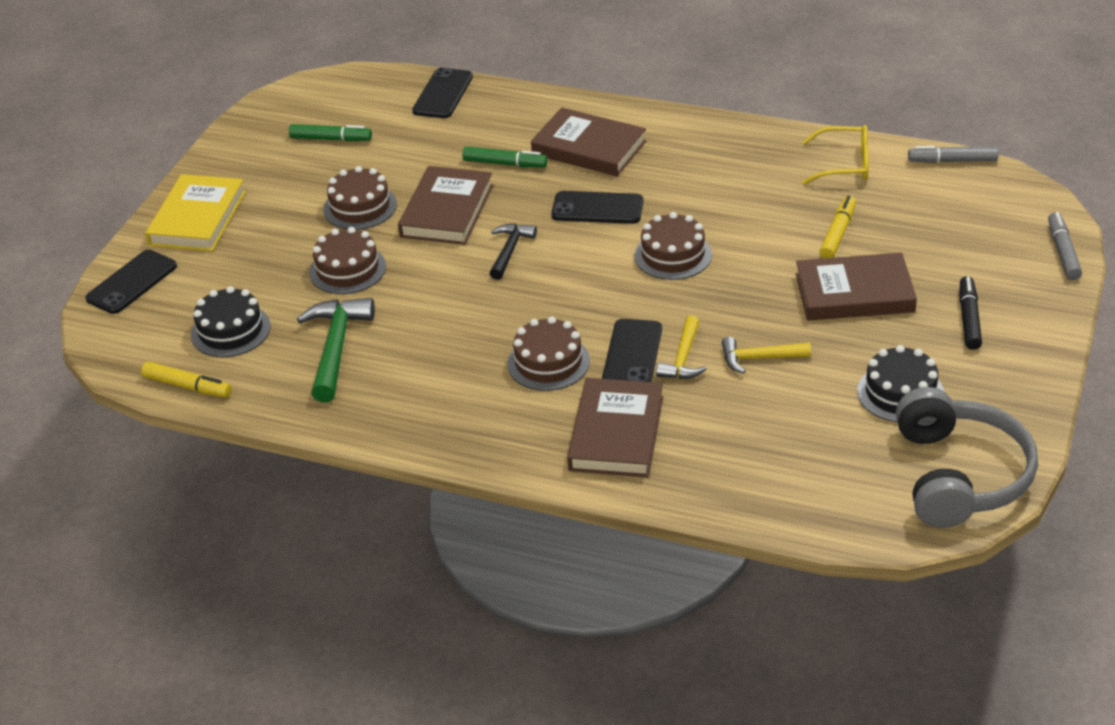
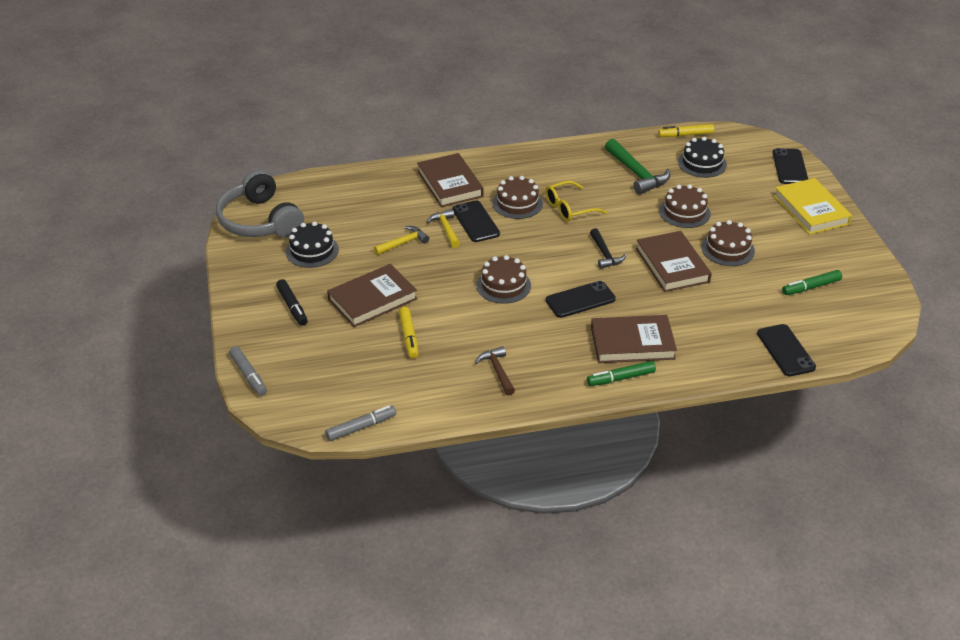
camera: 145 degrees right, 0 degrees up
green marker [462,146,548,168] -> green marker moved to [587,361,656,386]
yellow glasses [802,125,869,185] -> yellow glasses moved to [545,181,607,222]
none -> brown hammer [475,346,515,396]

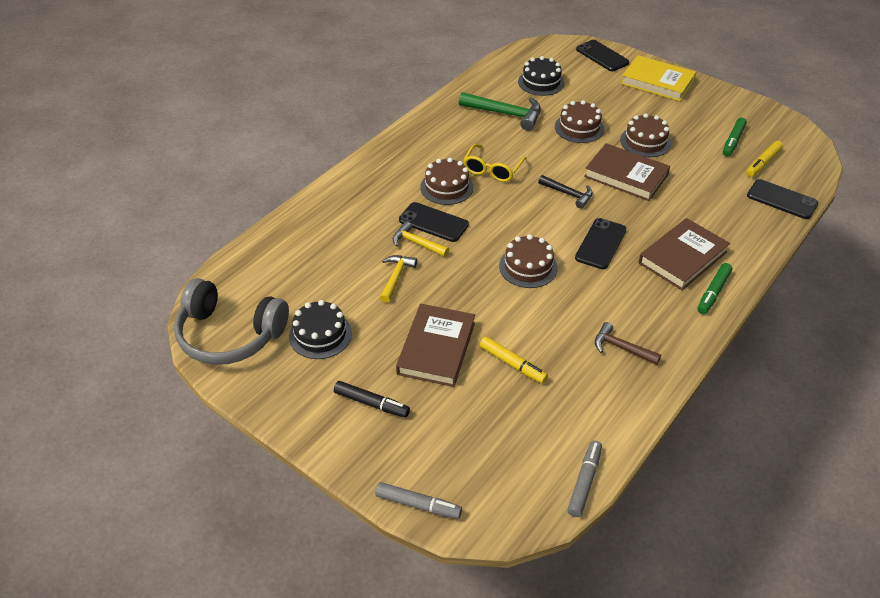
camera: 40 degrees left, 5 degrees up
brown book [417,153,484,207] -> none
yellow marker [658,124,714,137] -> yellow marker moved to [746,141,783,177]

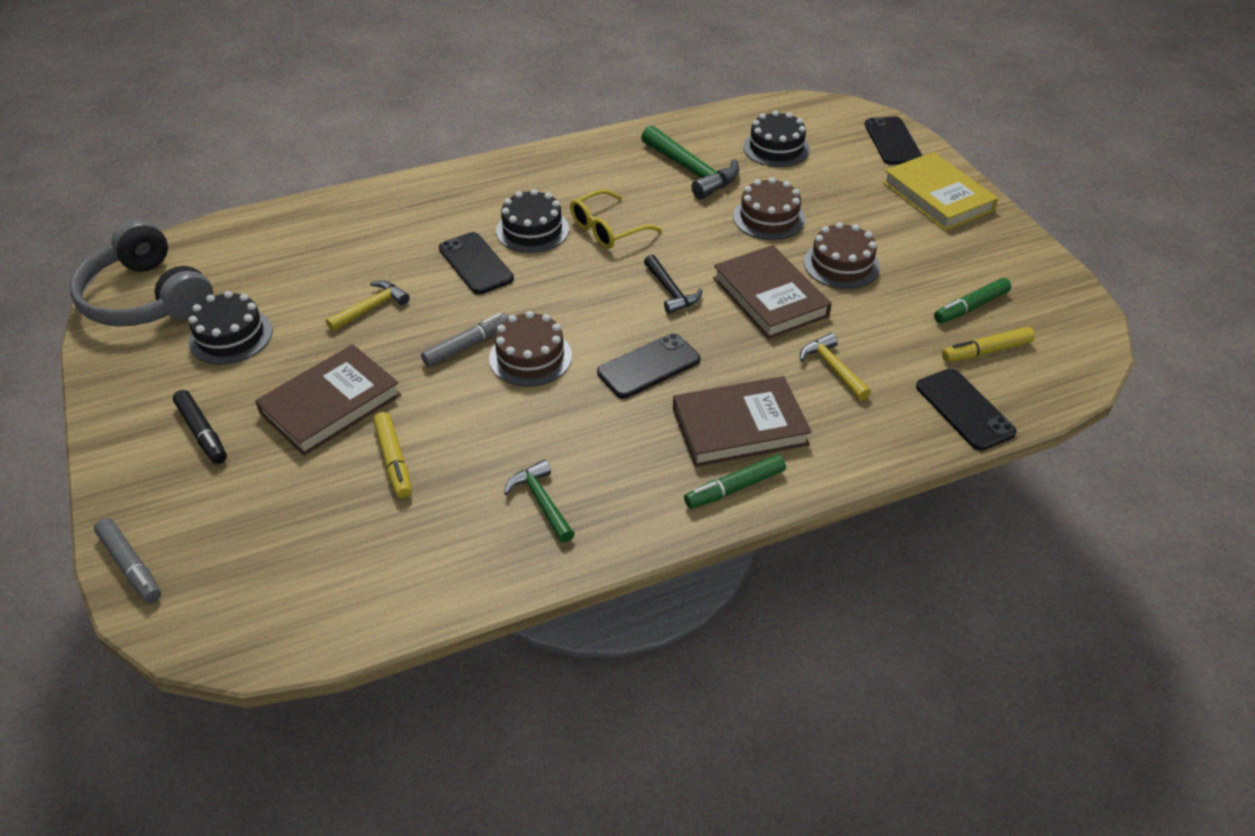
camera: 30 degrees right, 0 degrees up
yellow hammer [393,221,449,257] -> yellow hammer moved to [800,333,871,401]
brown cake [420,158,474,205] -> black cake [496,189,569,253]
grey marker [567,441,602,517] -> grey marker moved to [421,313,508,367]
brown hammer [595,322,661,365] -> green hammer [504,460,575,543]

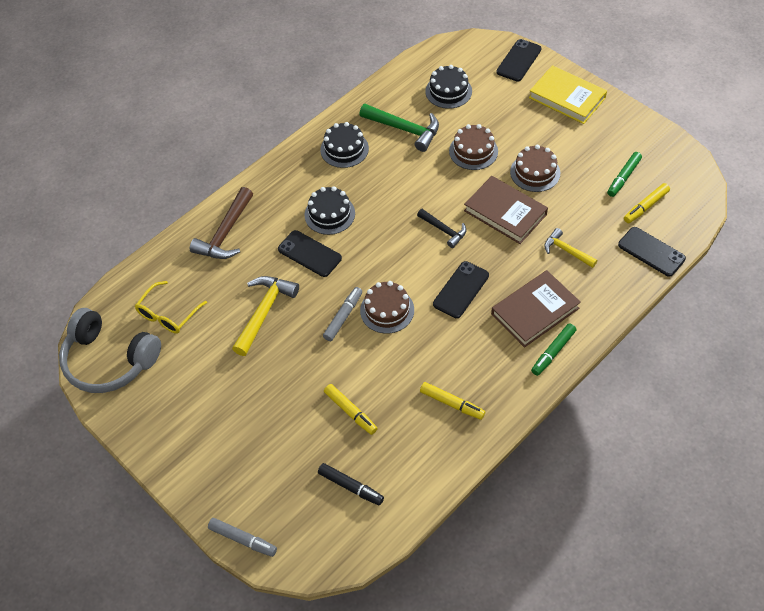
camera: 20 degrees left, 10 degrees up
black marker [173,390,227,464] -> black marker moved to [318,463,384,506]
black cake [188,291,272,364] -> black cake moved to [320,122,369,168]
brown book [255,344,401,456] -> none
yellow hammer [326,280,410,331] -> yellow hammer [232,276,299,356], size x1.63
green hammer [504,460,575,543] -> yellow marker [420,382,485,420]
yellow glasses [570,189,662,249] -> yellow glasses moved to [135,281,207,334]
black phone [864,117,922,165] -> black phone turned 60 degrees clockwise [497,39,542,81]
none -> brown hammer [190,187,253,259]

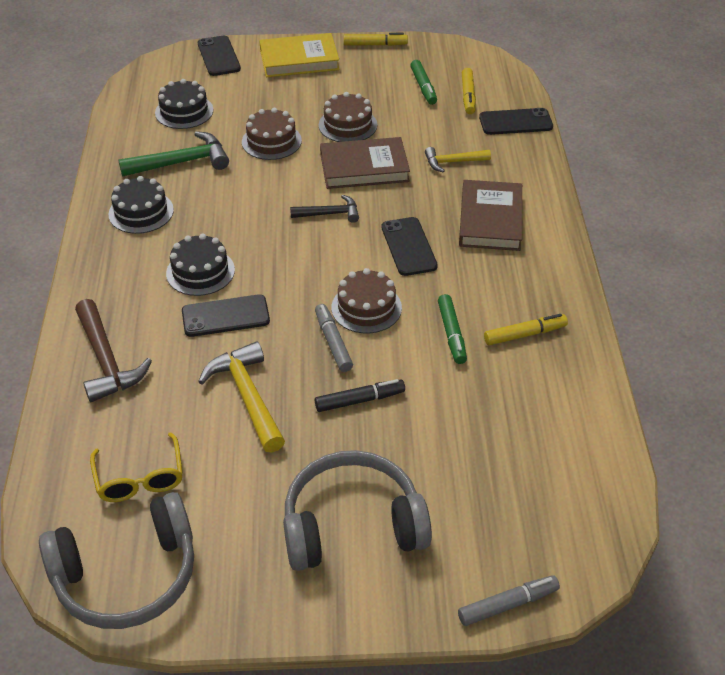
camera: 50 degrees left, 10 degrees down
black marker [318,463,384,506] -> black marker moved to [315,379,405,412]
yellow marker [324,384,378,435] -> yellow marker moved to [344,33,408,46]
green marker [531,323,576,376] -> green marker moved to [438,294,467,364]
none -> grey headphones [283,450,432,571]

